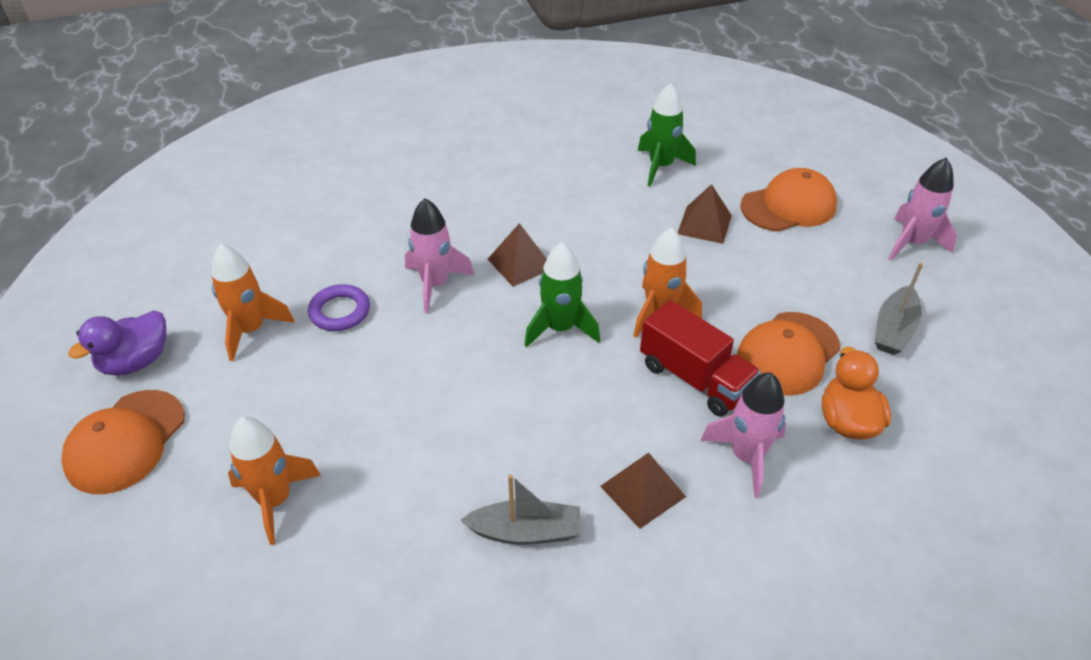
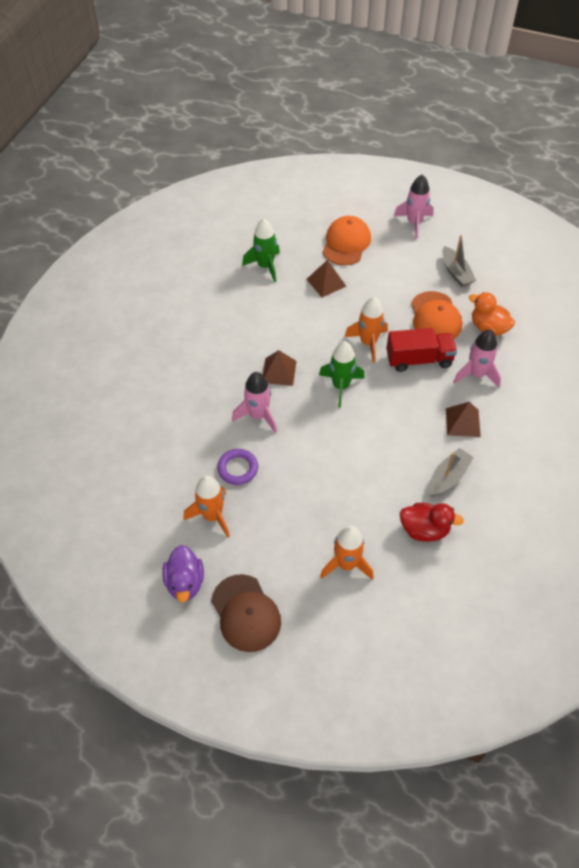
camera: 50 degrees left, 10 degrees up
orange cap [61,390,185,494] -> brown cap [211,574,281,652]
none -> red duck [400,503,464,542]

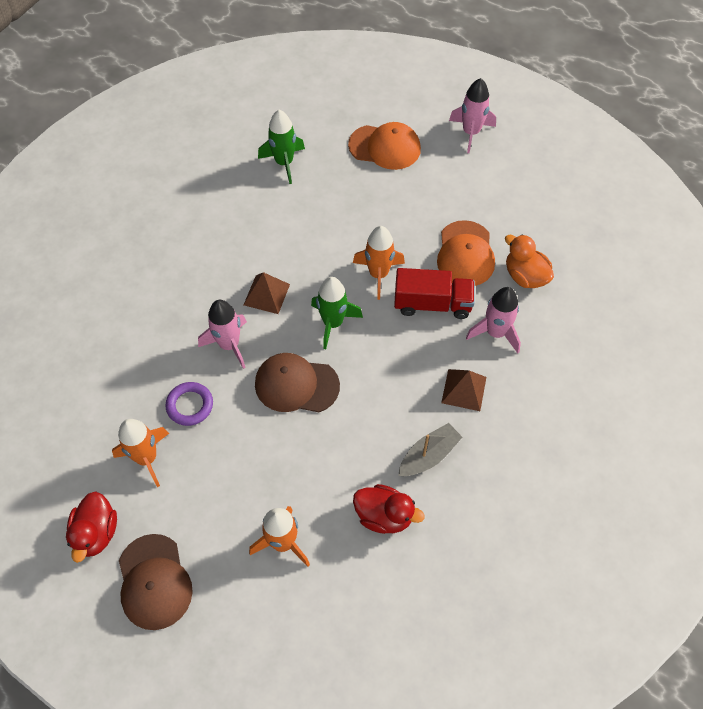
camera: 10 degrees right, 5 degrees up
purple duck [162,545,204,602] -> red duck [66,491,117,563]
brown pyramid [306,260,346,297] -> none
orange cap [323,216,371,265] -> orange cap turned 75 degrees clockwise [348,122,421,170]
grey boat [443,235,476,287] -> none
none -> brown cap [255,353,340,412]

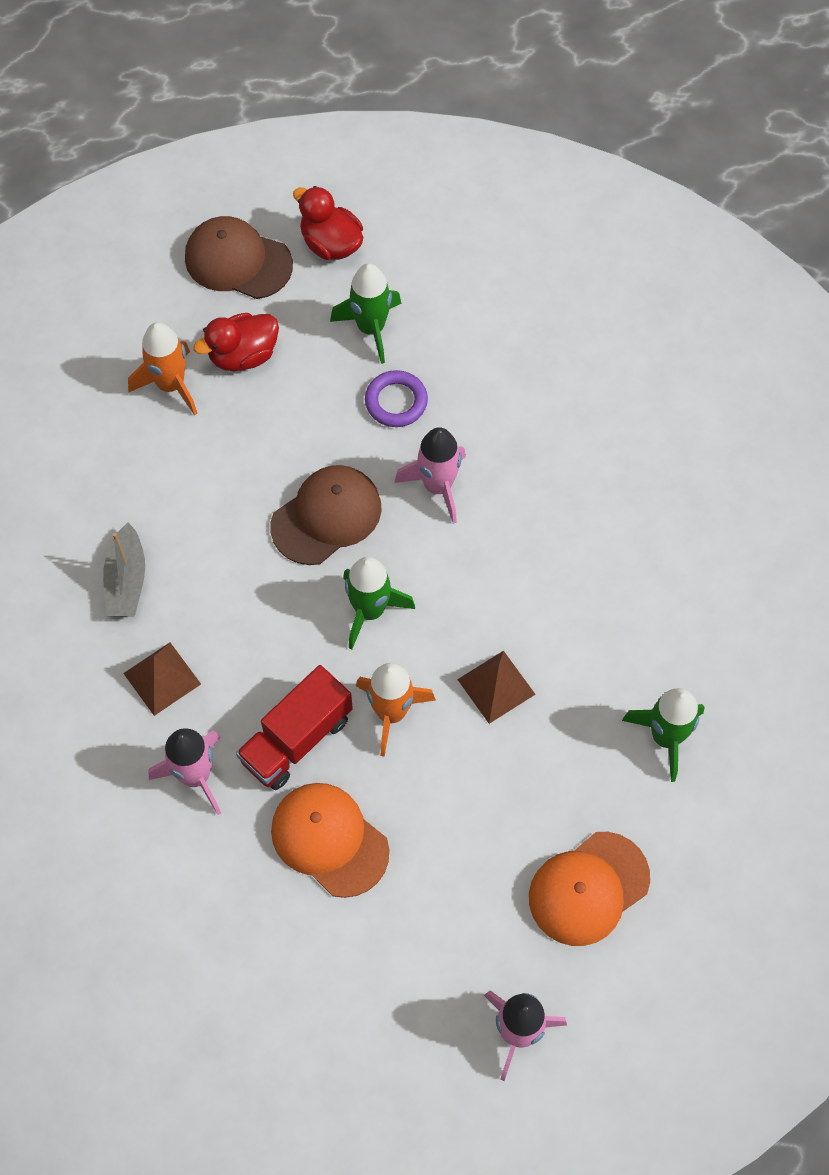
camera: 130 degrees right, 5 degrees up
orange rocket [112,419,169,487] -> green rocket [330,263,402,364]
brown pyramid [244,272,290,314] -> brown pyramid moved to [457,651,536,724]
red duck [353,484,425,534] -> red duck moved to [193,313,279,371]
orange duck [505,234,554,288] -> none

